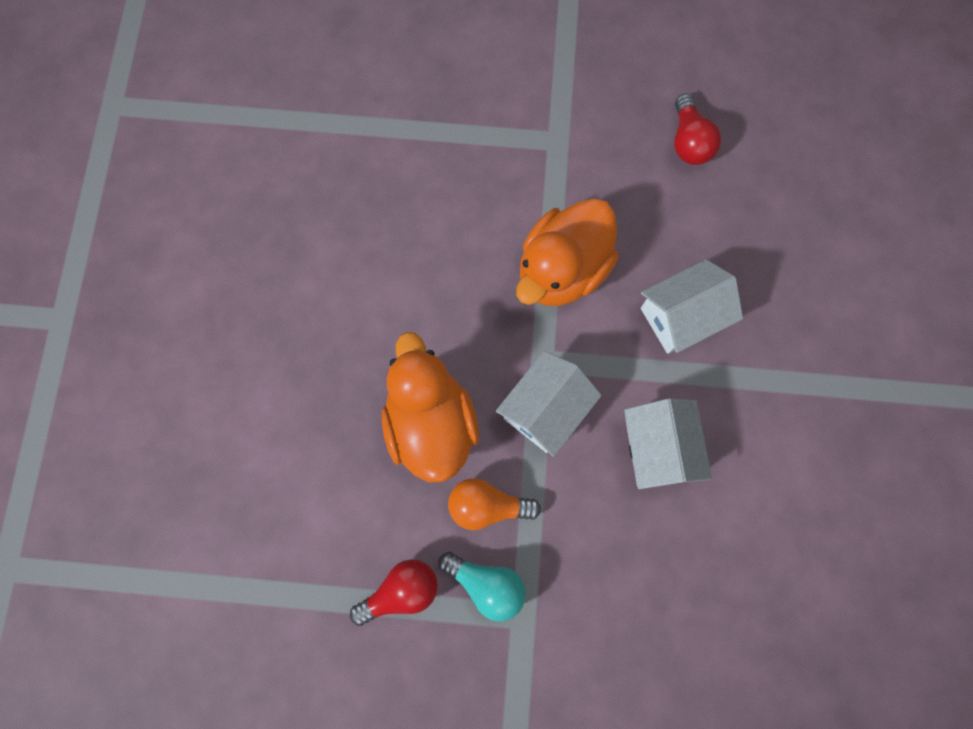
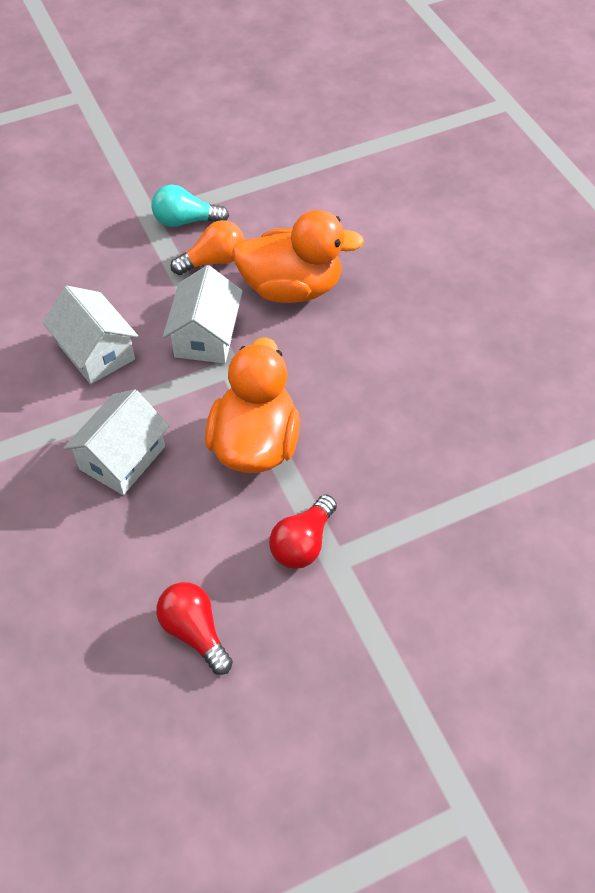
camera: 150 degrees right, 20 degrees down
red light bulb [350,559,438,626] -> red light bulb moved to [269,495,337,569]
orange duck [382,332,479,482] -> orange duck turned 45 degrees counterclockwise [232,210,364,303]

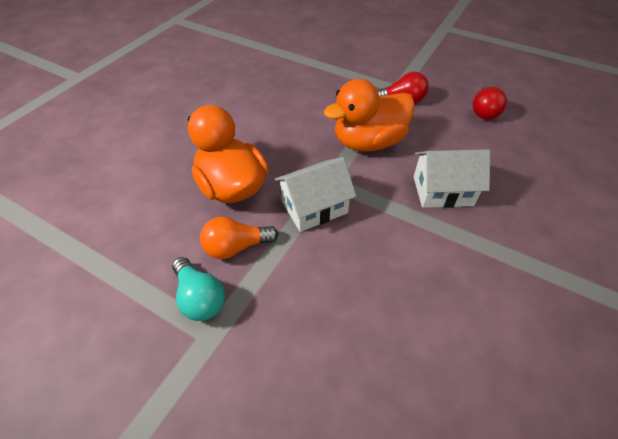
camera: 125 degrees left, 5 degrees down
white house [43,286,138,384] -> none
orange light bulb [170,220,244,275] -> orange light bulb turned 45 degrees counterclockwise [200,217,279,259]

